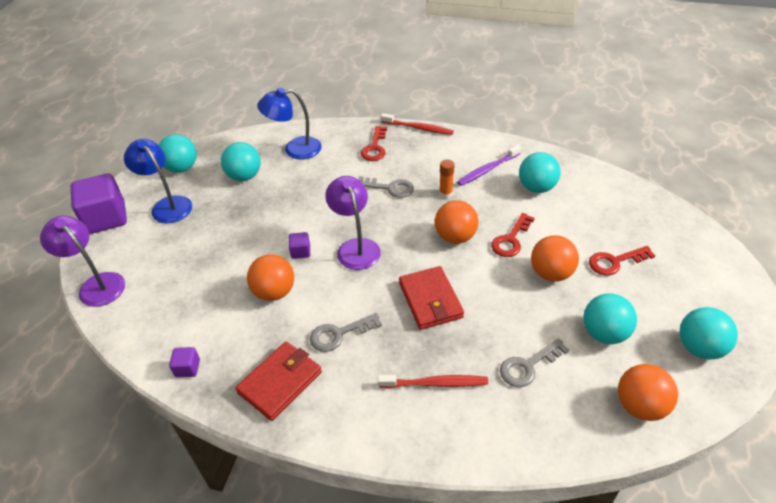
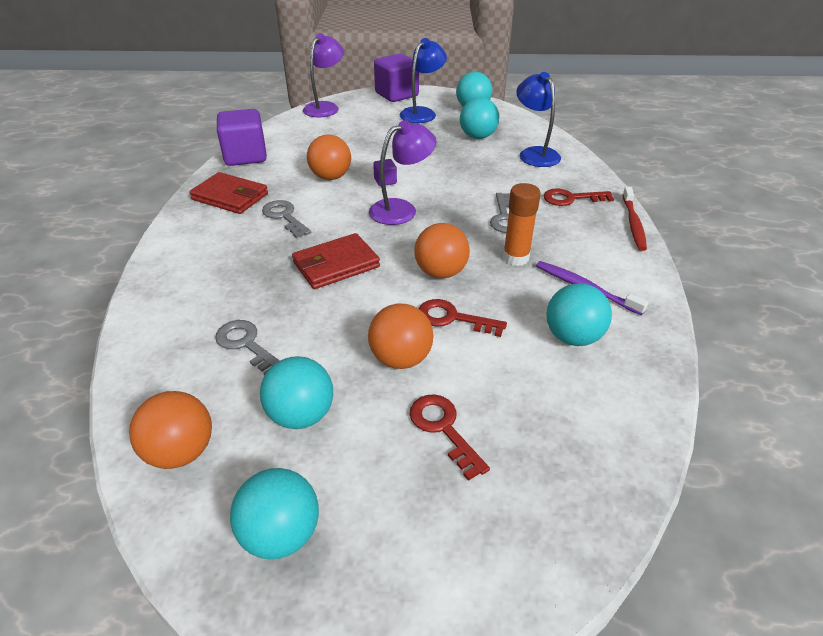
camera: 75 degrees right, 5 degrees down
purple cube [169,347,200,377] -> purple cube [217,109,267,166], size x2.25
red toothbrush [378,375,488,388] -> none
orange glue stick [439,159,455,199] -> orange glue stick [503,183,541,266], size x1.51

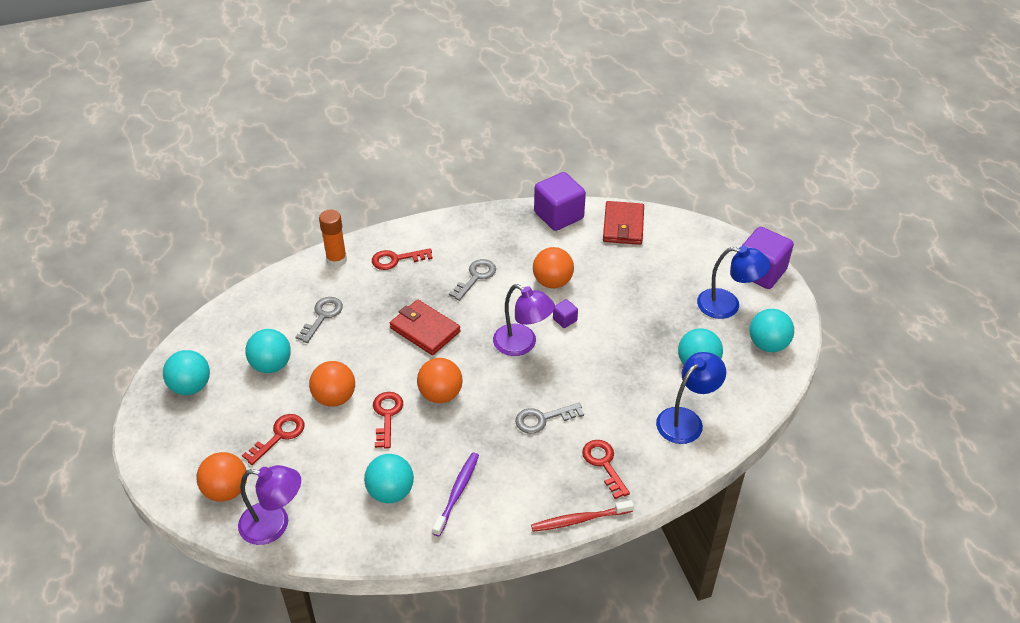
camera: 70 degrees right, 5 degrees up
orange ball [129,391,212,469] -> orange ball moved to [197,452,247,502]
red wallet [189,172,268,214] -> red wallet moved to [603,201,644,245]
purple lamp [303,33,344,117] -> purple lamp moved to [238,465,301,545]
orange glue stick [503,183,541,266] -> orange glue stick moved to [319,210,347,268]
none -> red key [372,248,433,270]

